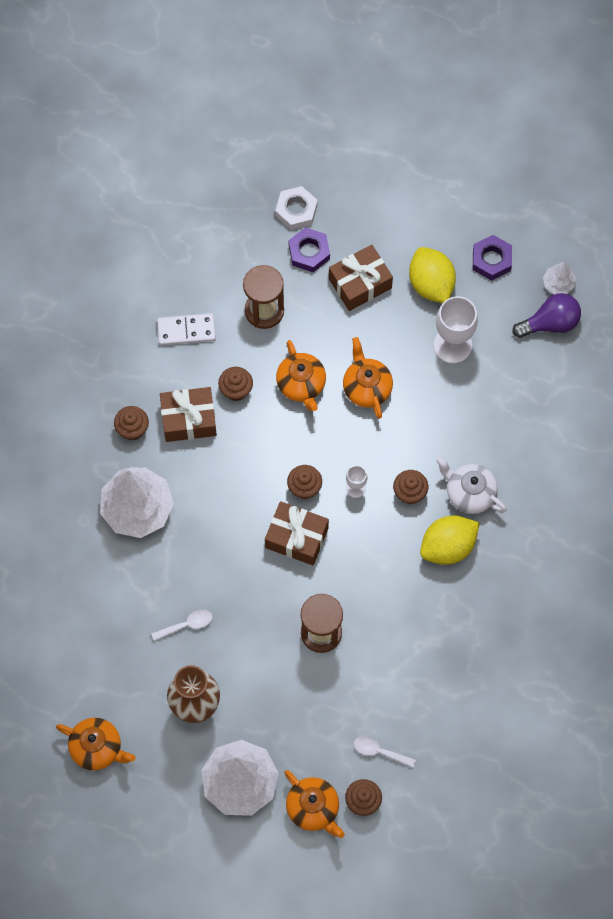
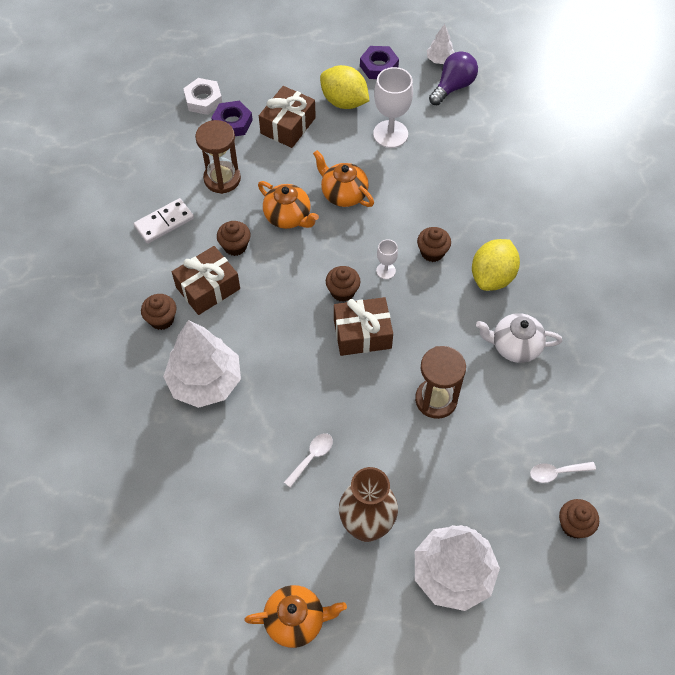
camera: 30 degrees left, 10 degrees down
orange teapot [284,770,345,838] -> none
white teapot [436,456,507,514] -> white teapot moved to [476,313,562,363]

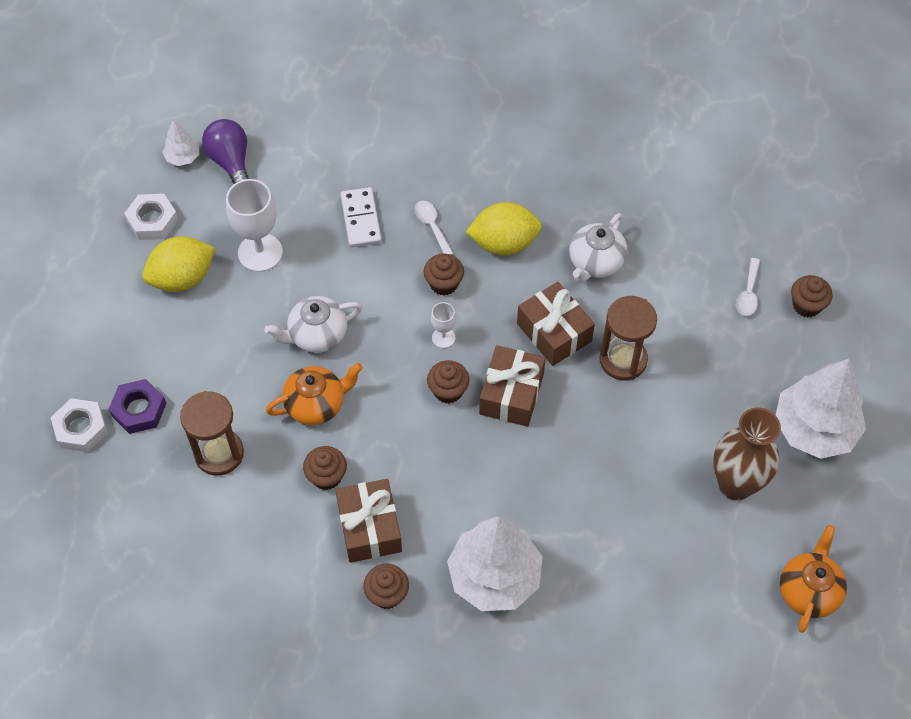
camera: 65 degrees left, 0 degrees up
white domino [134,198,194,244] -> white domino moved to [340,187,382,248]
brown gift [259,86,316,148] -> brown gift moved to [517,282,595,366]
white spoon [284,433,333,488] -> white spoon moved to [414,201,454,255]
orange teapot [313,150,374,207] -> white teapot [264,296,362,353]
purple nut [360,46,399,79] -> white nut [124,194,178,240]
yellow lemon [472,239,520,291] -> yellow lemon turned 60 degrees counterclockwise [465,202,542,255]

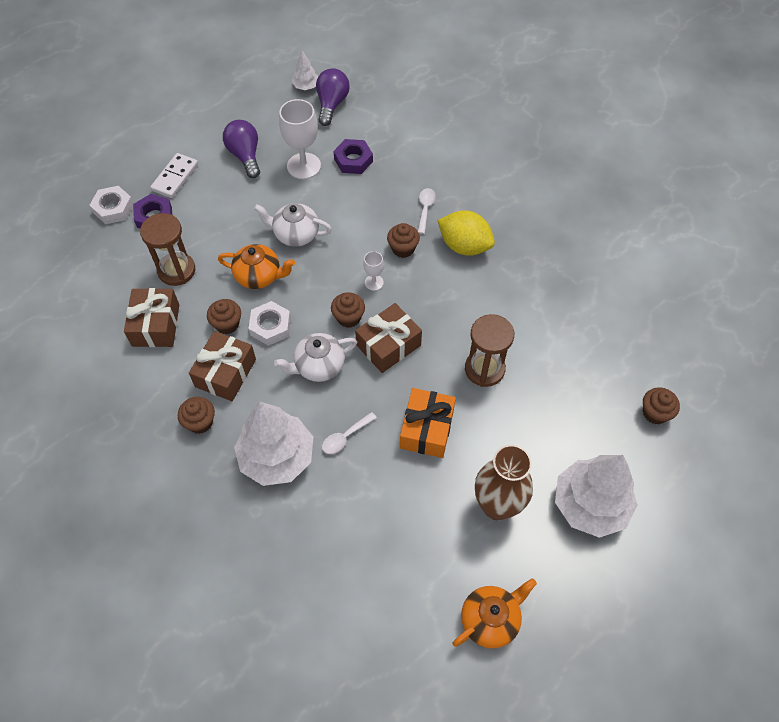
camera: 35 degrees right, 0 degrees up
white nut [124,194,178,240] -> white nut moved to [248,301,291,346]
yellow lemon [142,236,215,292] -> purple light bulb [223,120,260,178]
white domino [340,187,382,248] -> white domino moved to [150,153,198,198]
brown gift [517,282,595,366] -> brown gift moved to [124,288,179,347]
white teapot [569,213,628,283] -> white teapot moved to [274,333,357,382]
white spoon [736,258,760,316] -> white spoon moved to [322,412,377,454]
none -> purple nut [333,139,373,174]
none -> orange gift [400,388,456,458]

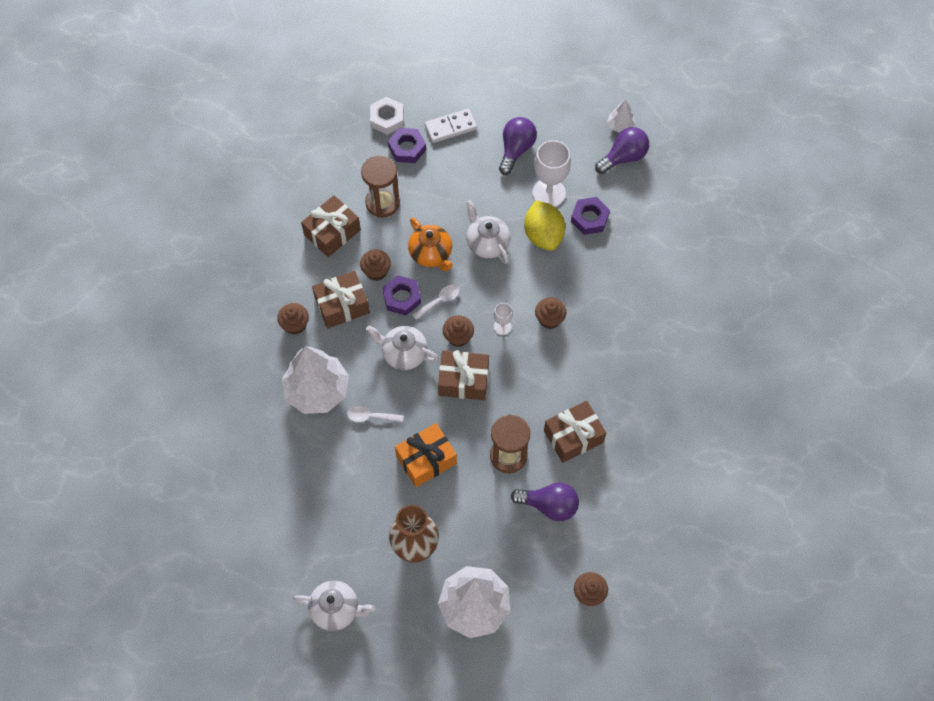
camera: 45 degrees right, 5 degrees up
white nut [248,301,291,346] -> purple nut [382,275,421,316]
white spoon [418,188,436,234] -> white spoon moved to [412,285,460,320]
yellow lemon [438,210,495,256] -> yellow lemon moved to [524,200,565,251]
orange teapot [453,578,537,649] -> white teapot [294,581,375,631]
none -> purple light bulb [511,482,579,521]
none -> brown gift [544,401,606,463]

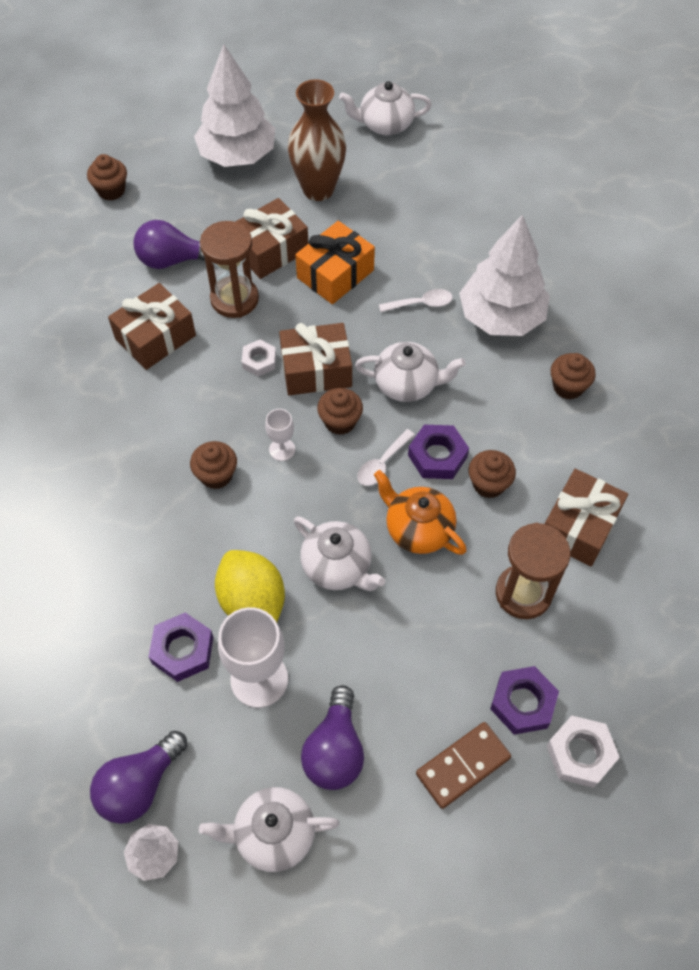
camera: 165 degrees right, 5 degrees down
brown gift [312,271,370,329] -> brown gift moved to [235,198,308,279]
white domino [425,109,477,143] -> brown domino [416,722,511,809]
none -> white teapot [199,787,339,872]
none -> white nut [242,340,276,376]

